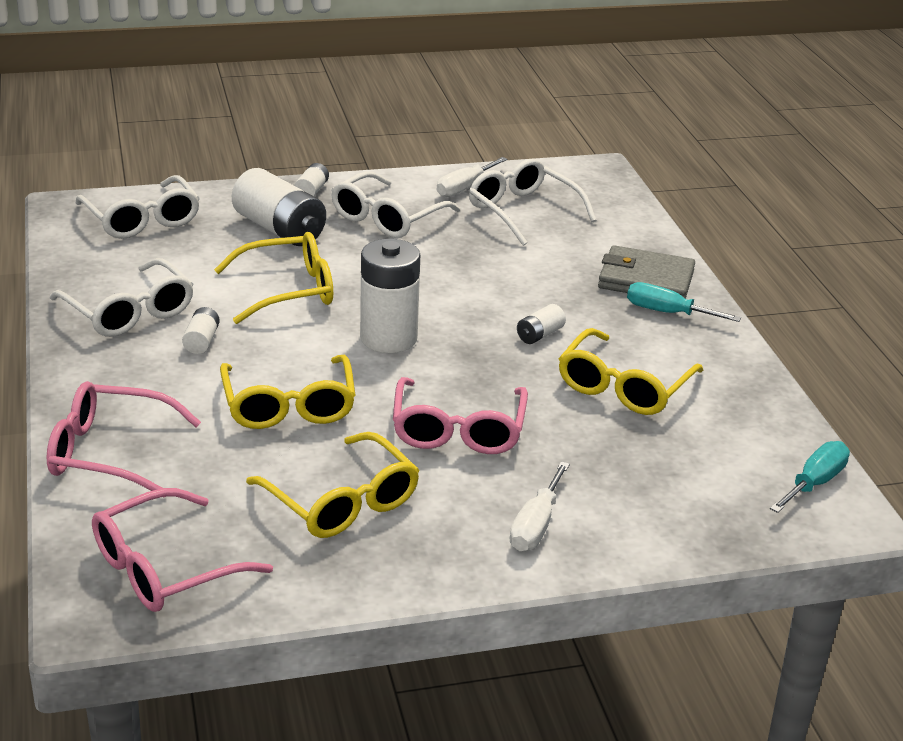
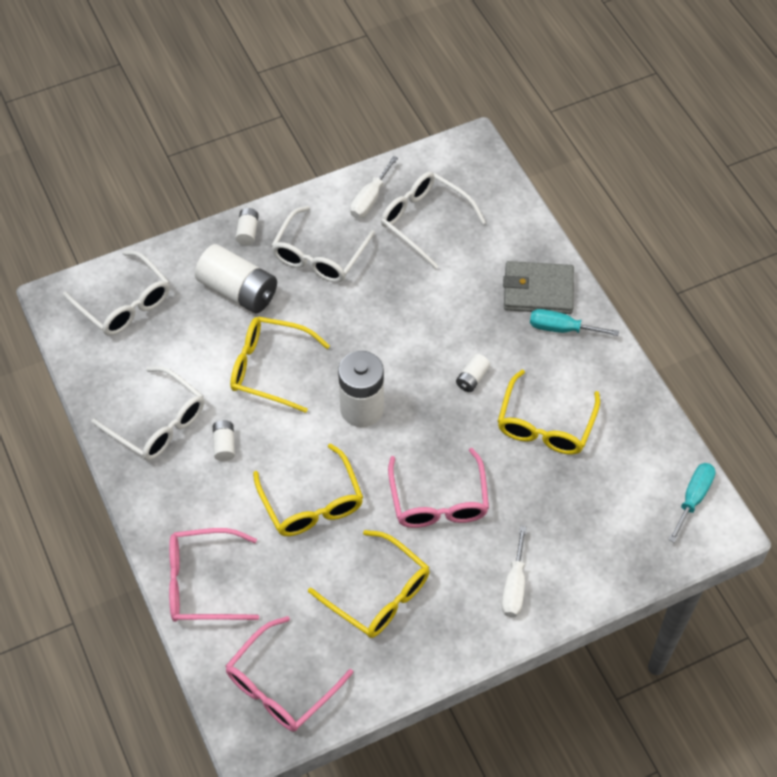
camera: 10 degrees left, 25 degrees up
yellow glasses [214,232,333,324] -> yellow glasses turned 135 degrees counterclockwise [230,316,330,413]

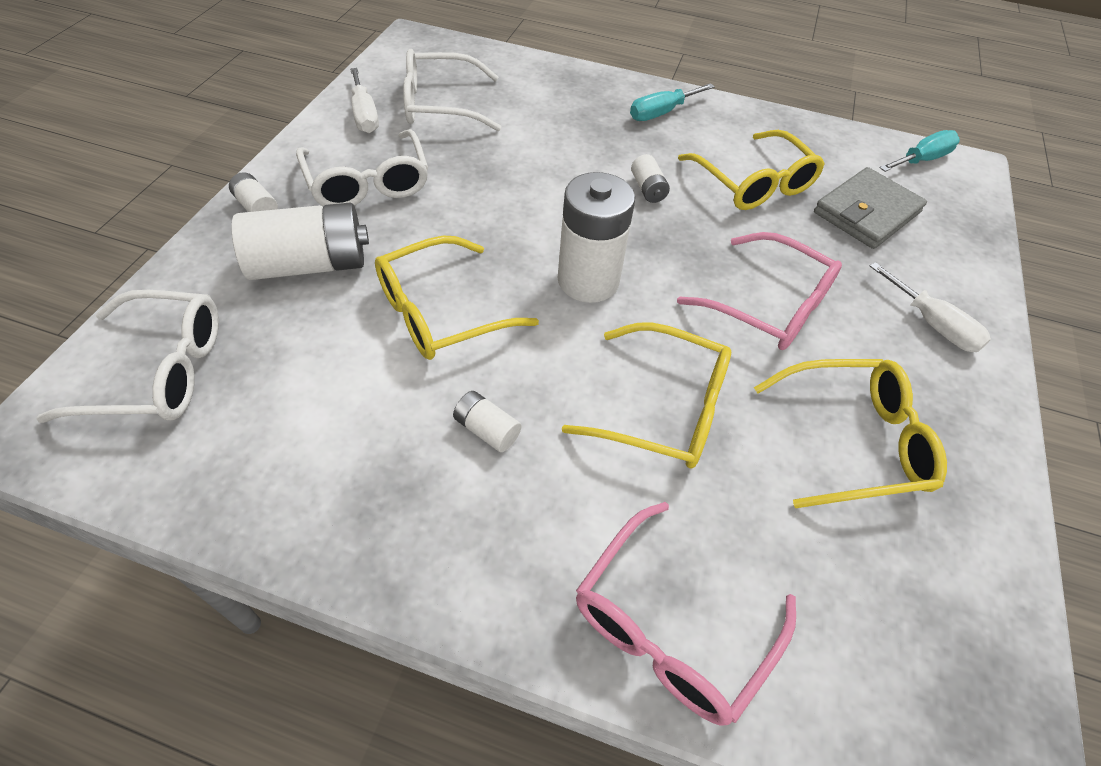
camera: 50 degrees left, 5 degrees down
white glasses [91,366,204,461] -> none
pink glasses [226,616,353,732] -> none
grey wallet [503,261,574,314] -> grey wallet moved to [814,167,927,249]
turquoise screwdriver [668,463,716,543] -> turquoise screwdriver turned 75 degrees clockwise [879,130,960,172]

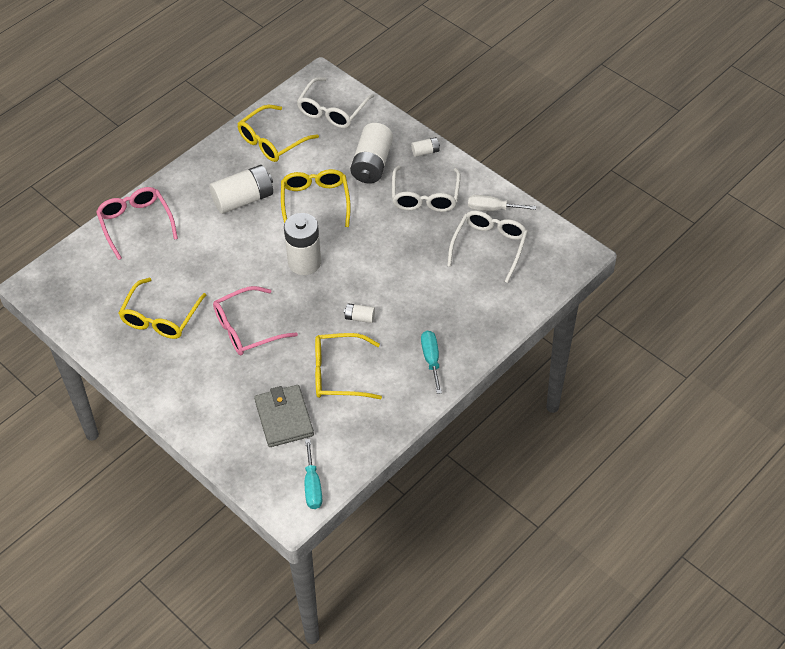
camera: 120 degrees right, 0 degrees up
white glasses [296,129,428,206] -> white glasses turned 90 degrees counterclockwise [392,166,461,212]
white battery [453,391,522,452] -> white battery [210,165,273,214], size x2.14
yellow glasses [562,322,731,468] -> yellow glasses moved to [237,105,319,162]
white screwdriver [870,262,991,352] -> none

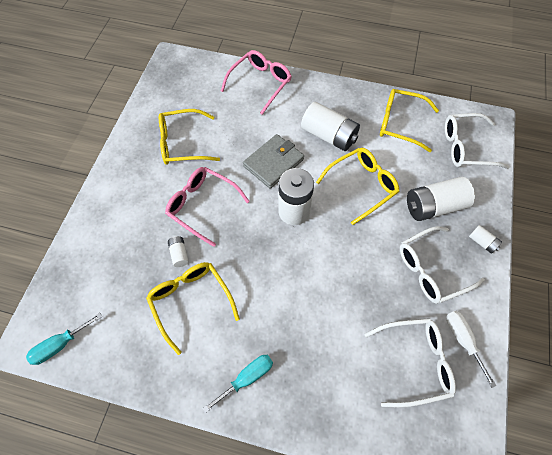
camera: 60 degrees right, 10 degrees up
grey wallet [254,385,314,447] -> grey wallet moved to [243,134,304,189]
white battery [344,303,375,323] -> white battery moved to [168,236,189,267]

